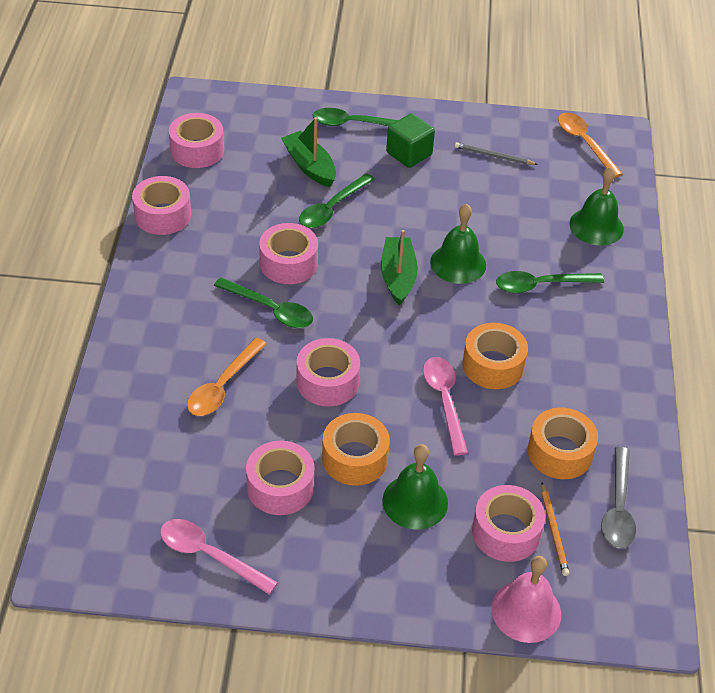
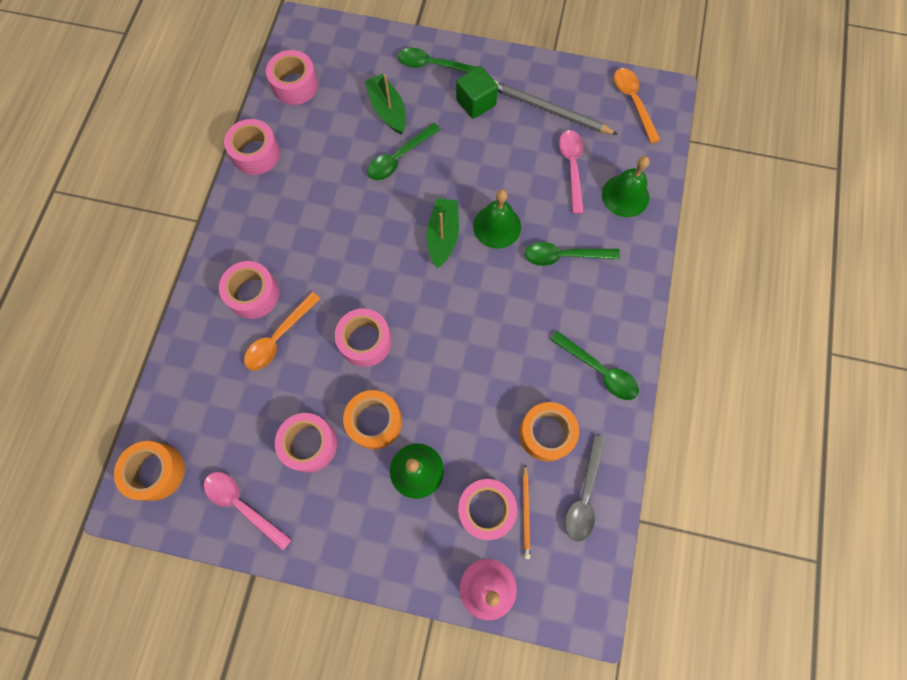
camera: 10 degrees right, 25 degrees up
green spoon [214,278,313,328] -> green spoon moved to [550,331,639,400]
pink tape [259,223,318,284] -> pink tape moved to [219,261,279,319]
pink spoon [423,357,468,455] -> pink spoon moved to [559,130,584,214]
grey pencil [455,142,538,165] -> grey pencil [494,80,618,135], size x1.83
orange tape [462,323,528,389] -> orange tape moved to [114,441,185,501]

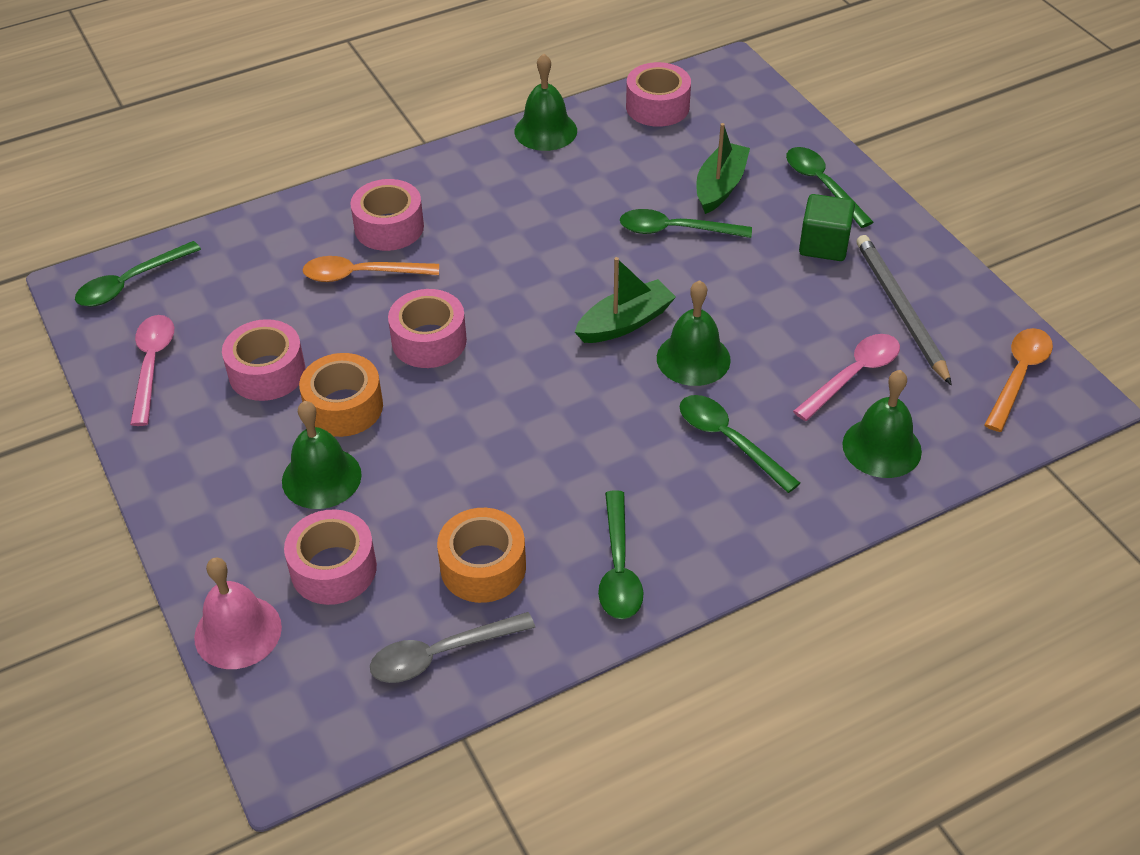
camera: 50 degrees right, 25 degrees down
orange tape [114,441,185,501] -> green spoon [75,241,201,307]
pink tape [224,119,280,175] -> green bell [514,53,577,151]
orange pencil [523,465,530,559] -> none

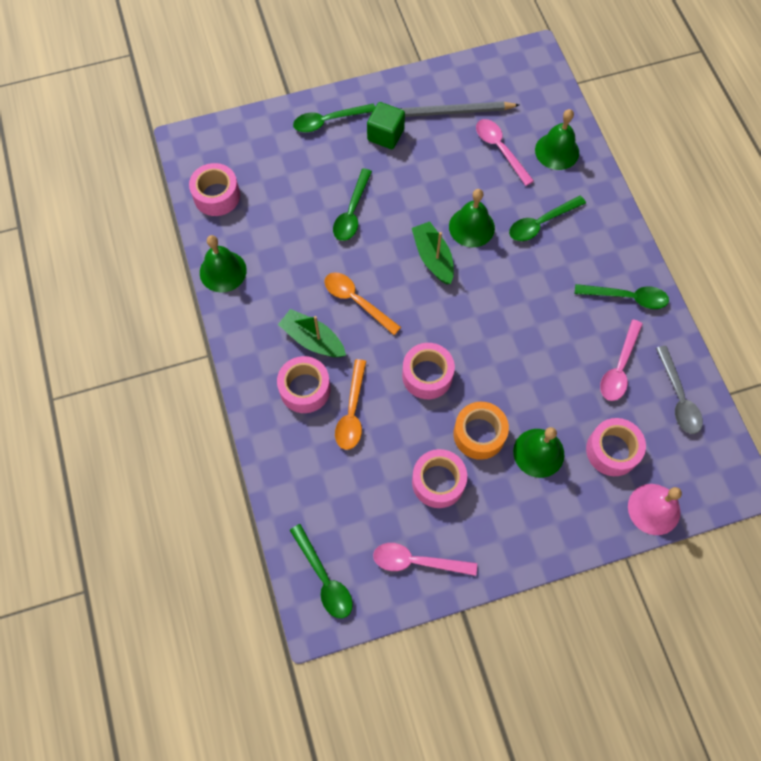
camera: 80 degrees left, 20 degrees up
orange tape [437,508,526,603] -> pink spoon [600,319,643,401]
green boat [696,123,750,214] -> green boat moved to [278,309,346,357]
orange spoon [984,328,1053,432] -> orange spoon moved to [324,272,401,335]

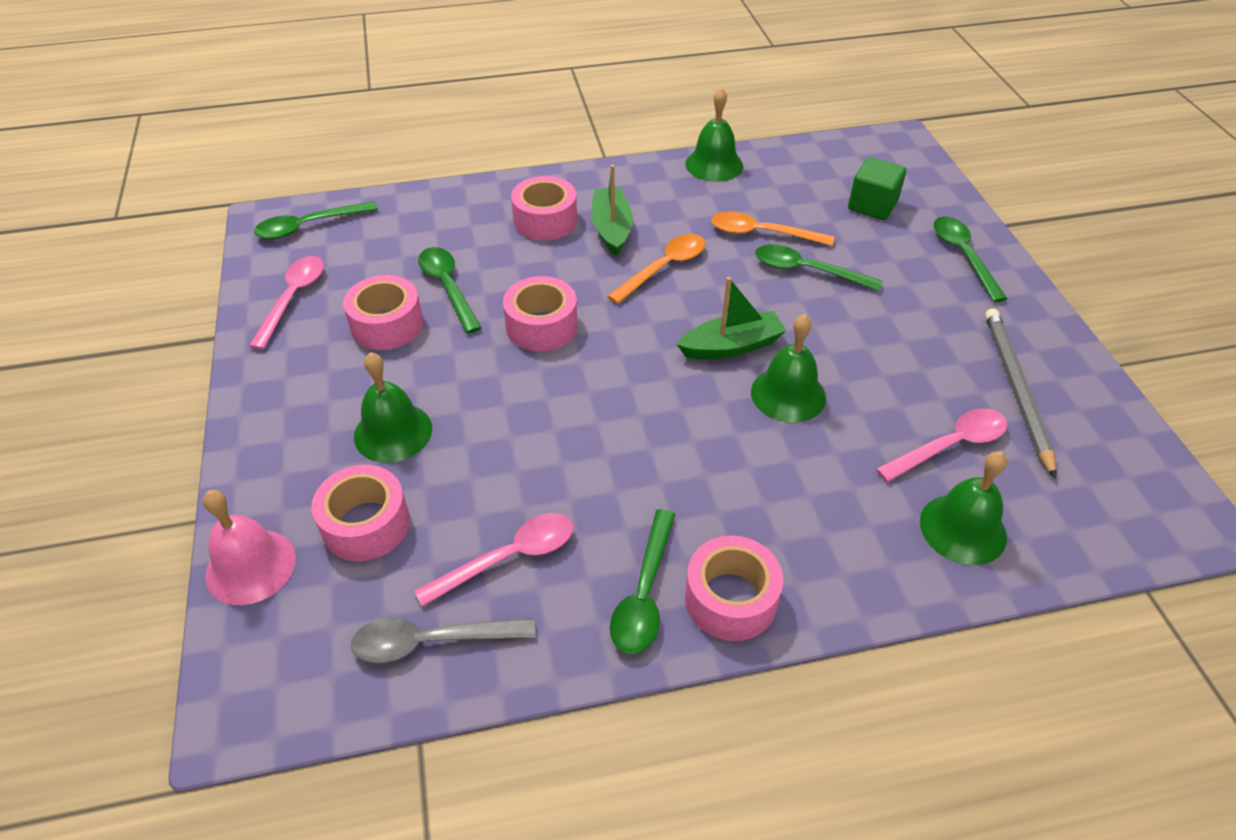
camera: 95 degrees right, 20 degrees down
pink tape [189,163,240,216] -> pink tape moved to [685,535,783,641]
green boat [278,309,346,357] -> green boat turned 45 degrees counterclockwise [591,165,633,256]
orange spoon [335,359,366,450] -> orange spoon moved to [711,211,834,246]
green cube [367,102,405,149] -> green cube moved to [848,157,906,220]
orange tape [453,402,509,460] -> none
green spoon [509,196,586,241] -> green spoon moved to [418,247,482,334]
pink spoon [600,319,643,401] -> pink spoon turned 120 degrees clockwise [414,513,574,607]

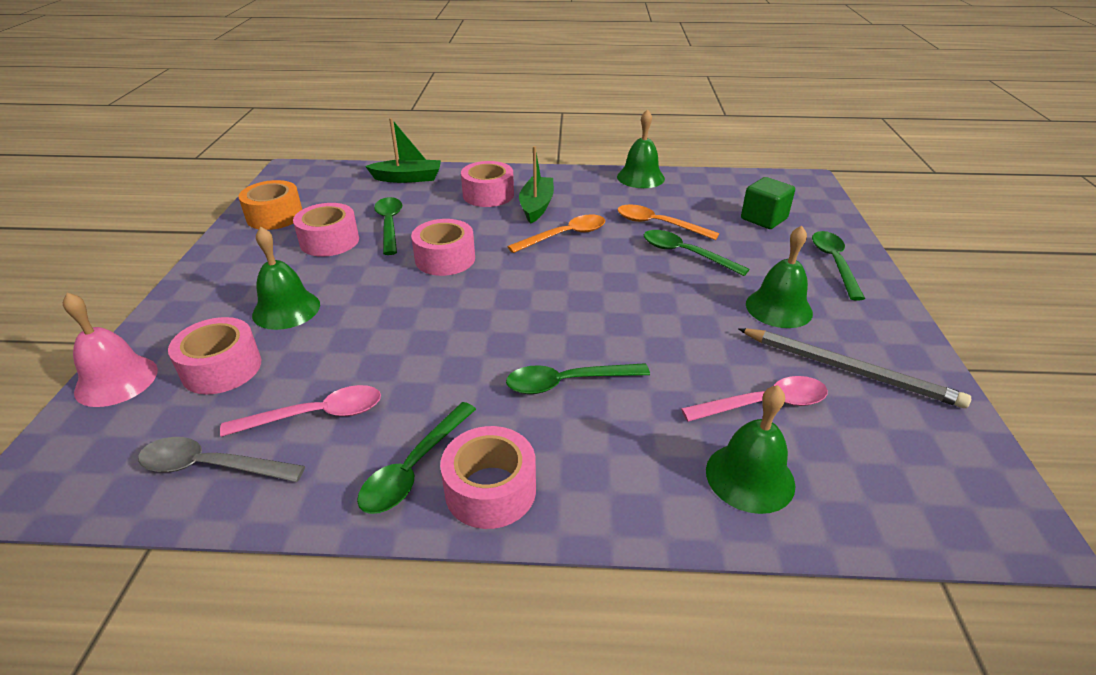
camera: 15 degrees right, 10 degrees down
pink spoon [249,256,324,350] -> orange tape [238,180,302,230]
green spoon [254,201,378,239] -> green spoon moved to [506,363,650,394]
green boat [677,277,787,359] -> green boat moved to [365,118,441,183]
green bell [751,314,826,423] -> green bell moved to [746,225,813,328]
grey pencil [985,308,1056,479] -> grey pencil turned 105 degrees clockwise [738,328,971,408]

